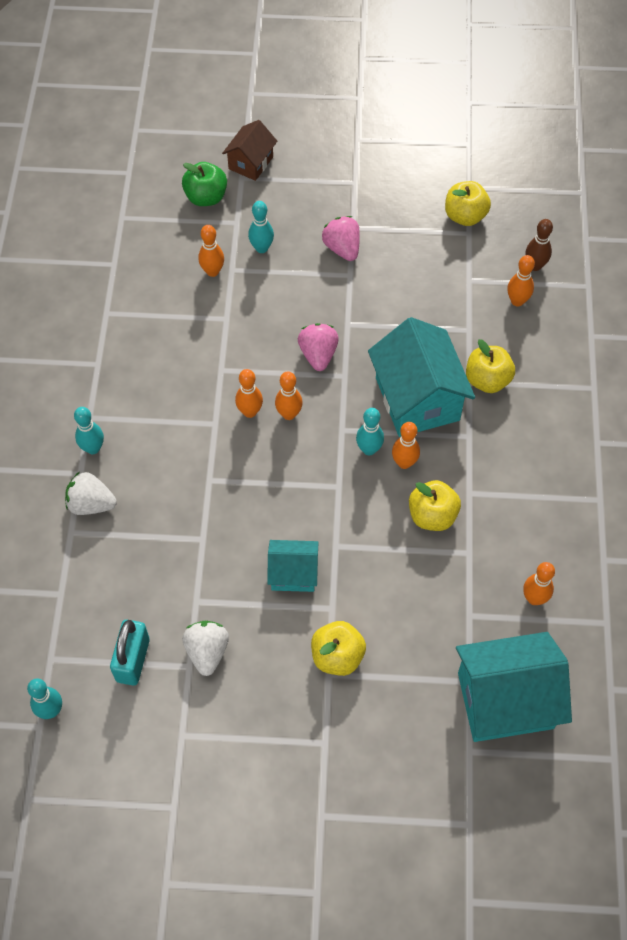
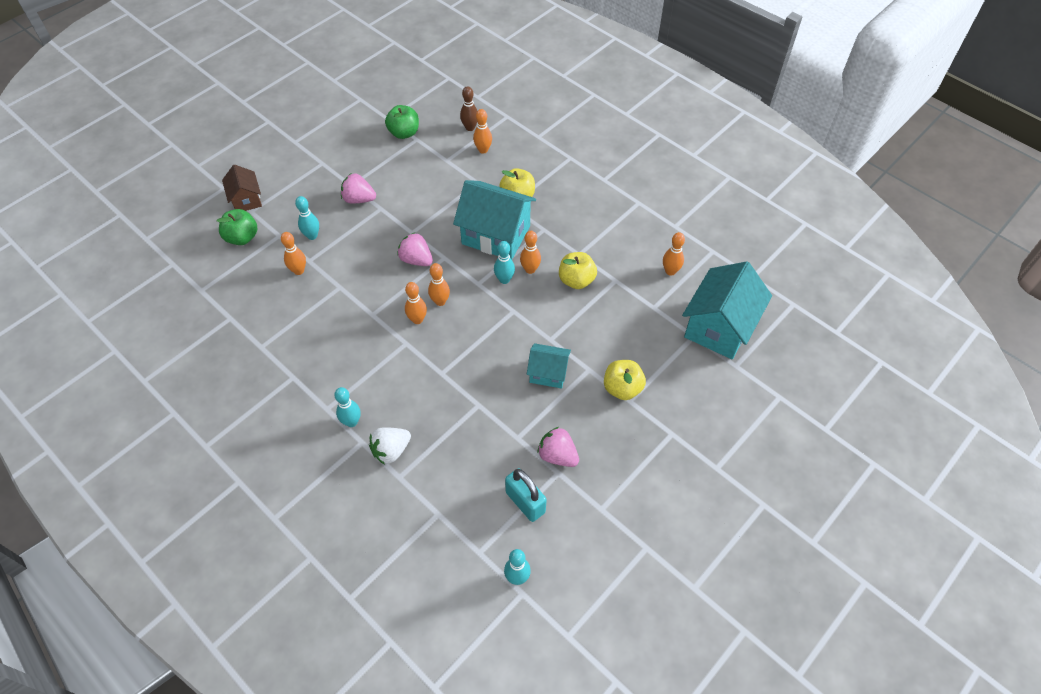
camera: 50 degrees left, 5 degrees down
white strawberry [182,621,229,676] -> pink strawberry [537,427,579,467]
turquoise house [267,540,319,592] -> turquoise house turned 60 degrees clockwise [527,343,571,388]
yellow apple [445,181,491,226] -> green apple [385,105,419,139]

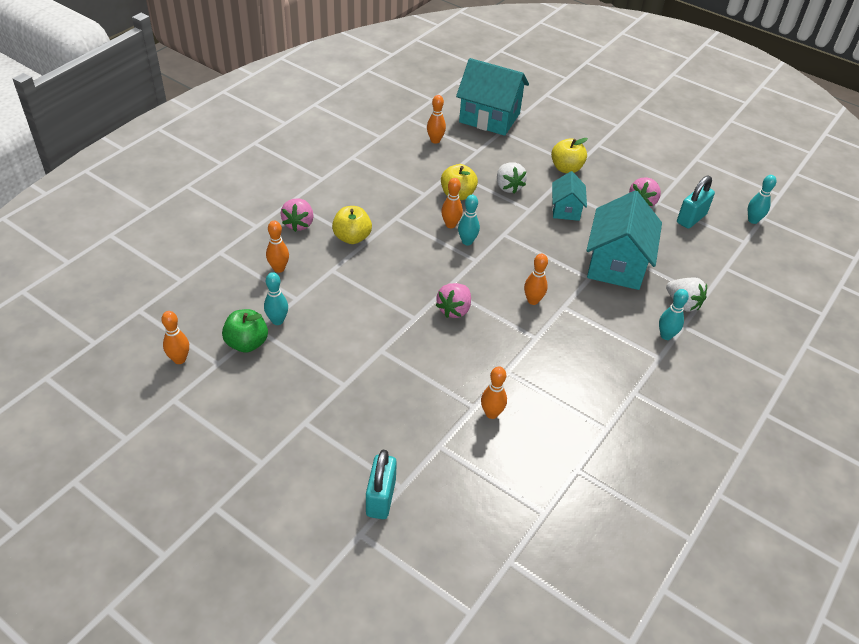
camera: 100 degrees left, 10 degrees down
green apple [217,209,257,245] -> none
brown house [222,165,262,211] -> turquoise padlock [366,450,397,519]
turquoise bowling pin [295,196,319,240] -> turquoise bowling pin moved to [264,272,288,325]
pink strawberry [341,174,376,204] -> pink strawberry moved to [280,199,314,232]
orange bowling pin [428,263,450,306] -> orange bowling pin moved to [162,311,189,364]
turquoise house [453,180,536,259] -> turquoise house moved to [586,191,662,290]
brown bowling pin [460,86,477,131] -> none
none -> white strawberry [497,162,527,193]

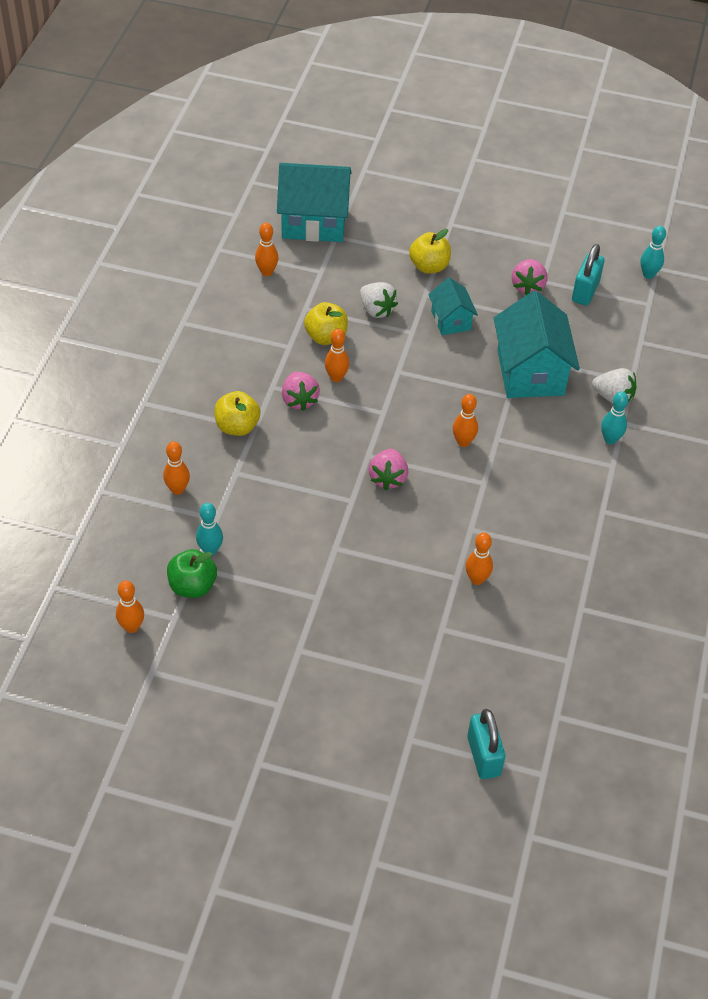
camera: 20 degrees left, 5 degrees up
pink strawberry [280,199,314,232] -> pink strawberry moved to [282,372,320,411]
turquoise padlock [366,450,397,519] -> turquoise padlock moved to [467,709,505,779]
turquoise bowling pin [458,195,480,245] -> none

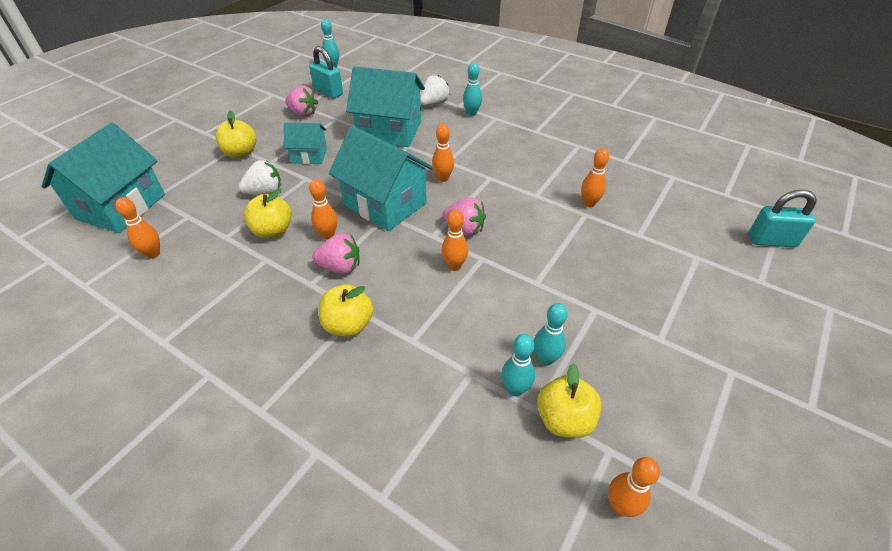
camera: 70 degrees left, 5 degrees down
orange bowling pin [163,441,190,495] -> orange bowling pin moved to [441,209,468,271]
green apple [167,549,217,598] -> yellow apple [537,363,601,438]
none -> turquoise house [329,126,434,231]
none -> turquoise bowling pin [534,303,568,366]

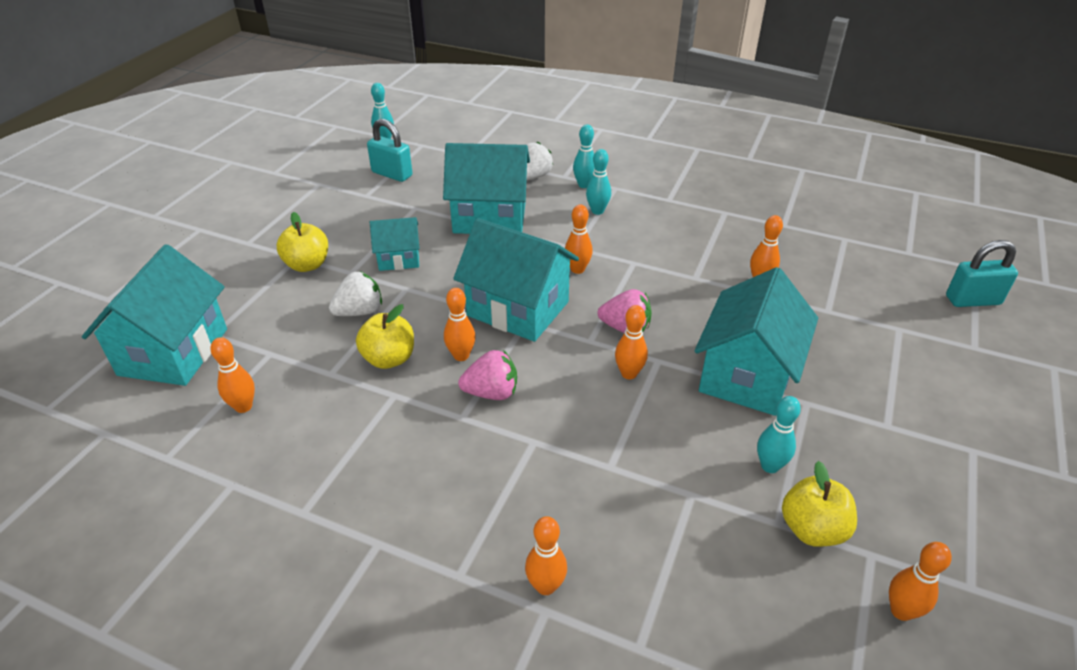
camera: 10 degrees left, 5 degrees down
pink strawberry [285,86,318,117] -> none
yellow apple [319,284,373,337] -> none
turquoise bowling pin [502,334,535,396] -> turquoise bowling pin moved to [586,149,611,215]
none -> orange bowling pin [525,516,567,595]
none -> turquoise house [695,267,818,416]

